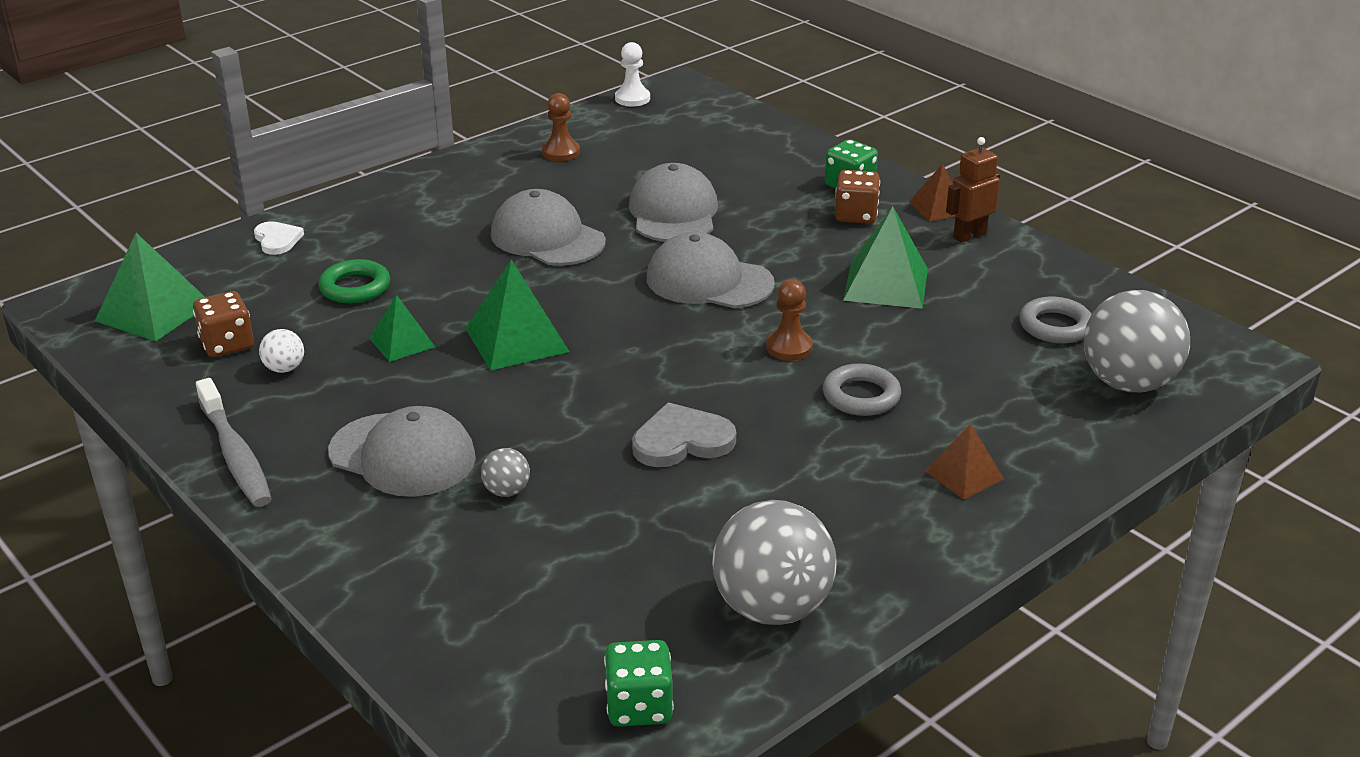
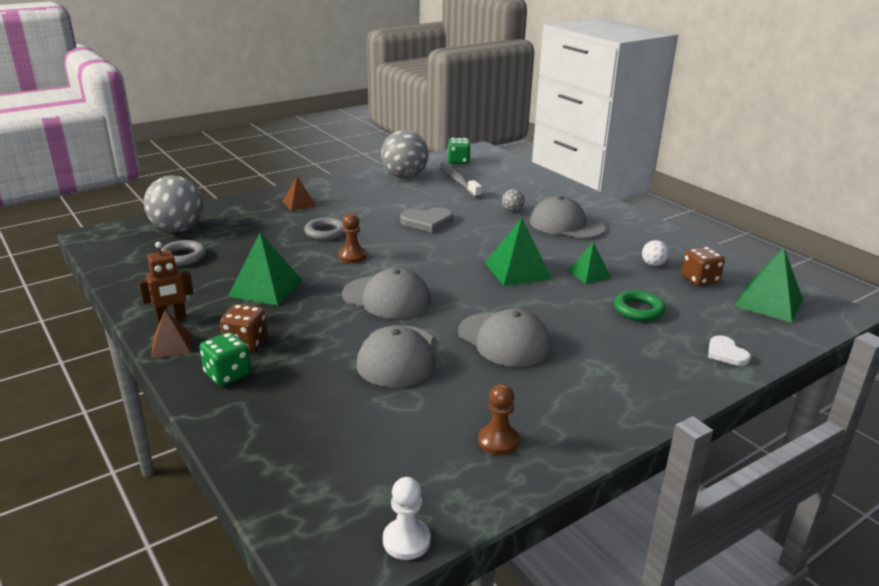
camera: 175 degrees left, 5 degrees down
grey toothbrush [196,378,272,507] -> grey toothbrush moved to [438,163,482,198]

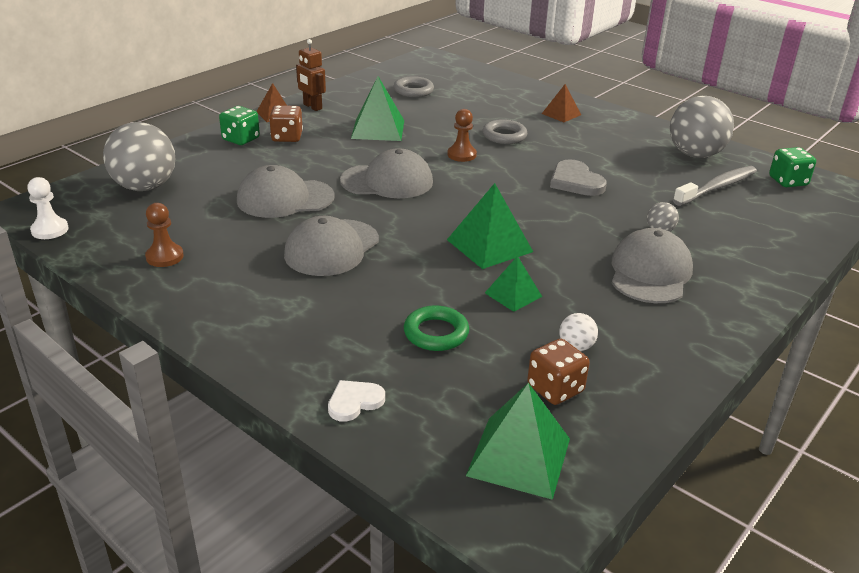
camera: 75 degrees right, 5 degrees up
grey ball [144,175,203,232] -> grey ball moved to [103,122,175,191]
grey cap [342,268,431,319] -> grey cap turned 105 degrees counterclockwise [340,148,433,198]

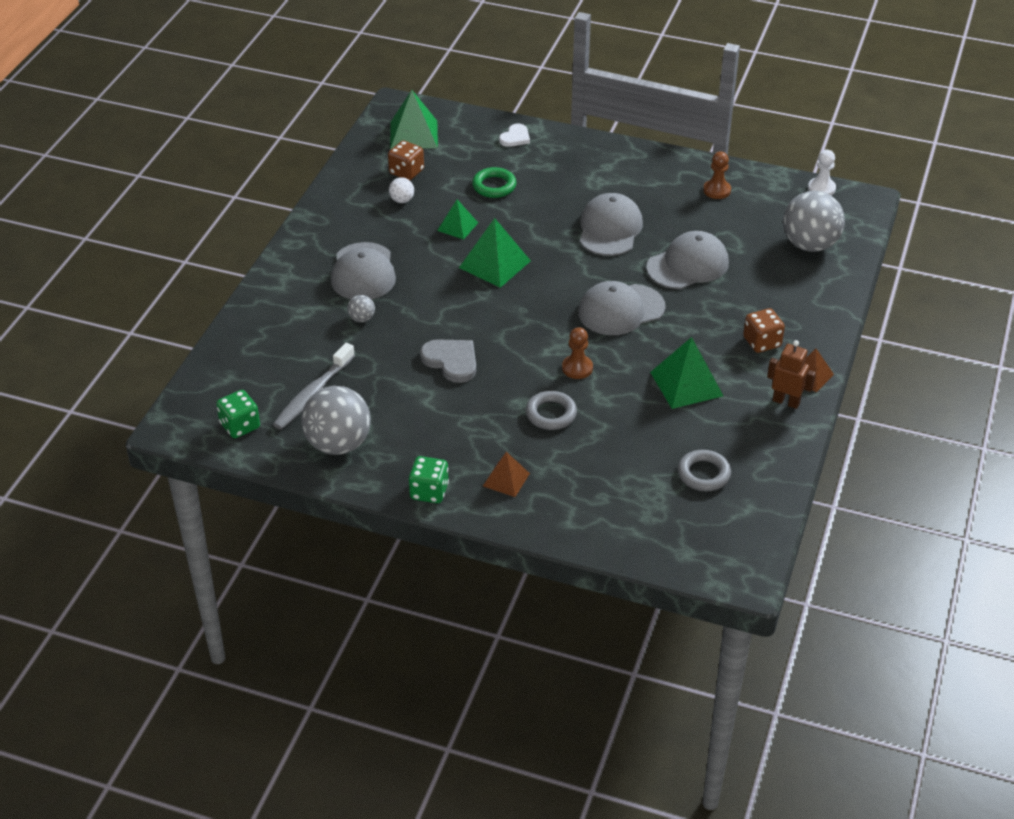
camera: 160 degrees right, 10 degrees up
green dice [219,106,260,145] -> green dice moved to [409,456,449,503]

